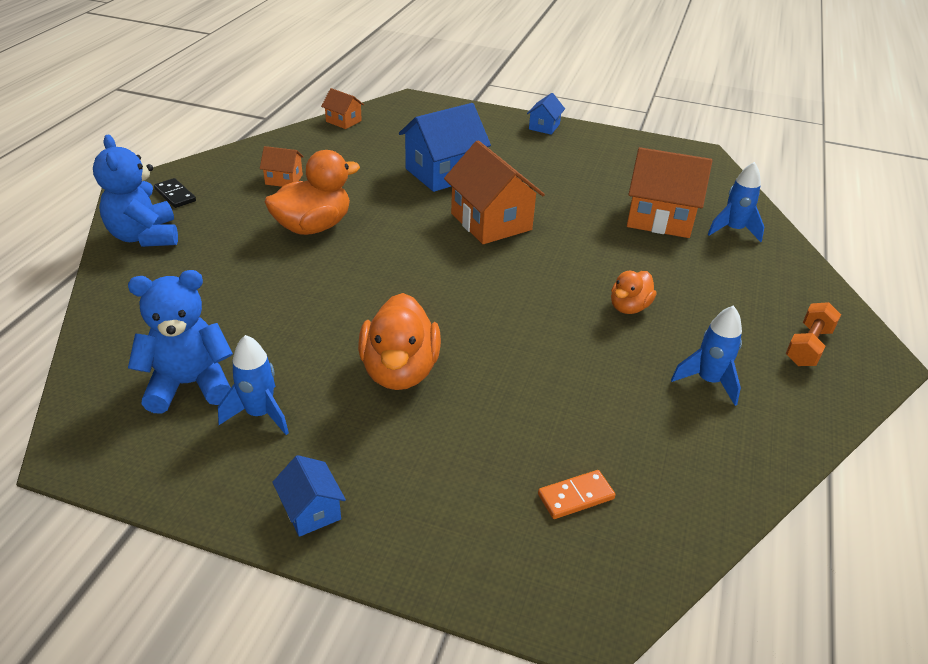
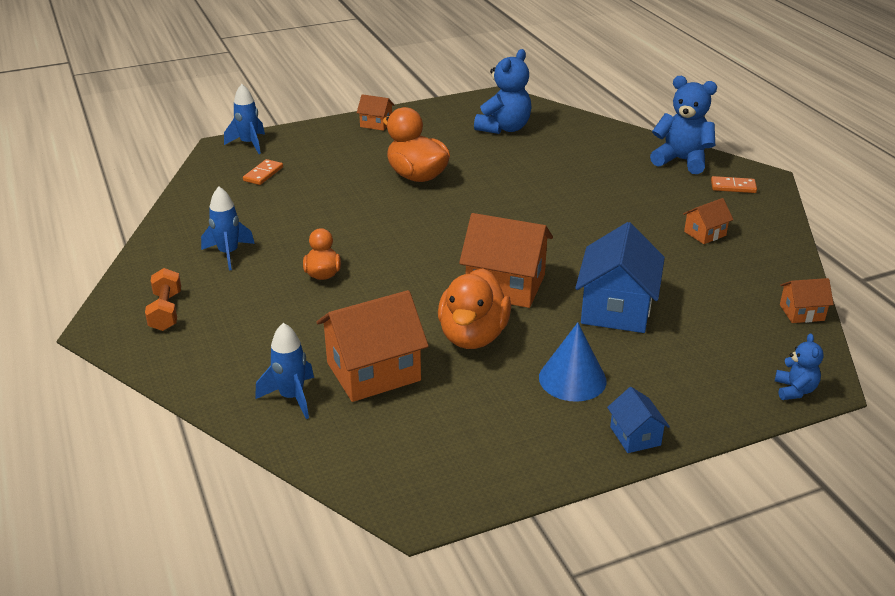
camera: 140 degrees right, 5 degrees down
black domino [154,178,196,208] -> orange domino [711,176,757,193]
blue rocket [218,335,289,435] -> blue rocket moved to [224,84,265,154]
orange duck [264,150,360,235] -> orange duck moved to [438,268,511,349]
blue house [272,455,346,537] -> orange house [357,94,394,131]
none -> blue cone [539,322,607,402]
none -> blue teddy bear [775,333,824,400]

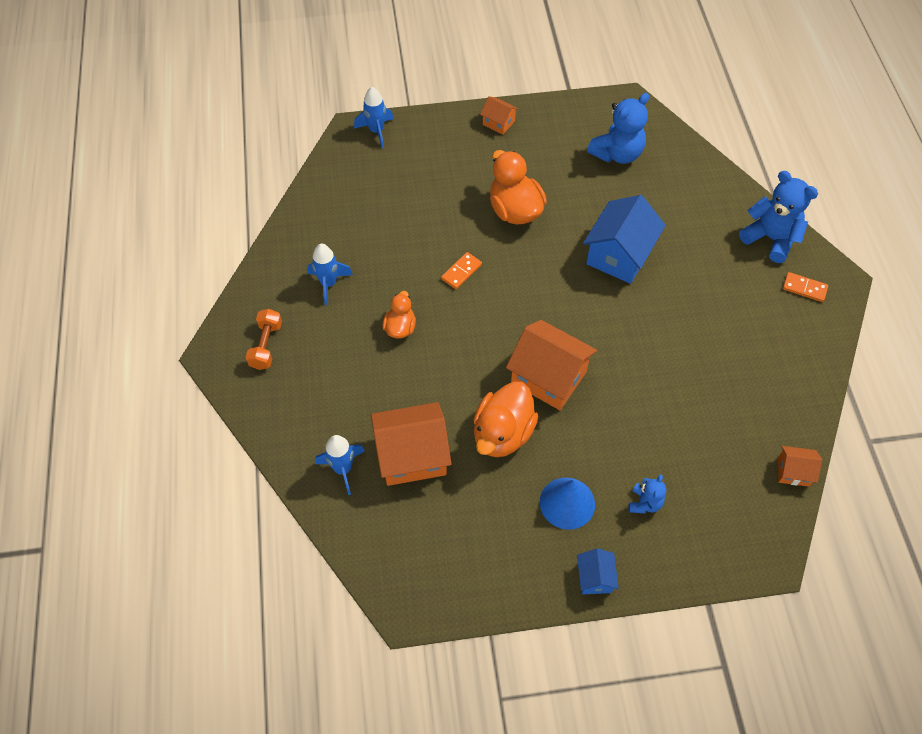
camera: 15 degrees right, 25 degrees up
orange domino [243,159,283,185] -> orange domino moved to [441,252,482,289]
blue house [575,222,665,333] -> blue house moved to [583,195,666,284]
orange house [683,198,733,244] -> none
blue teddy bear [775,333,824,400] -> blue teddy bear moved to [629,474,666,513]

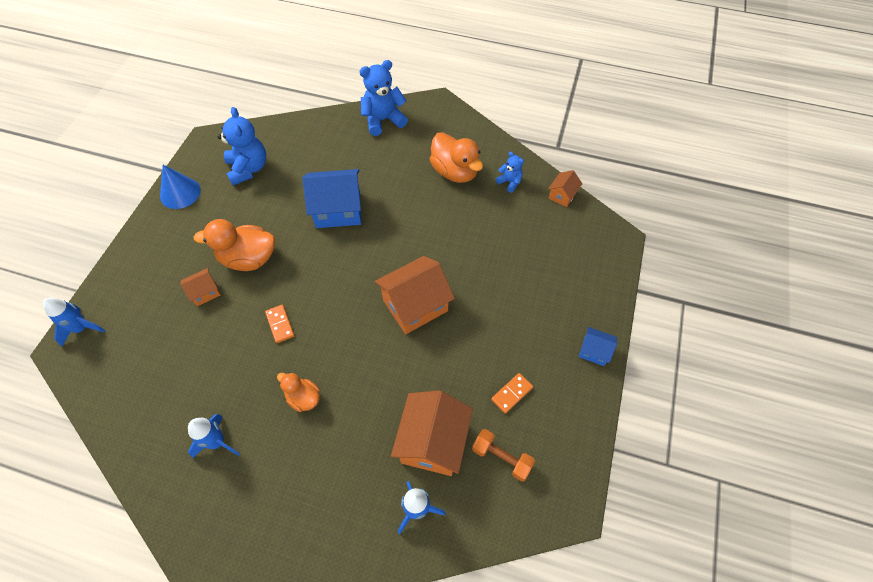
camera: 65 degrees left, 0 degrees up
orange dumbbell [246,309,282,370] -> orange dumbbell moved to [472,429,535,481]
orange duck [473,381,538,457] -> orange duck moved to [430,132,483,183]
orange house [480,96,519,135] -> orange house moved to [181,268,220,306]
blue cone [540,477,595,530] -> blue cone moved to [160,165,201,209]
blue house [583,195,666,284] -> blue house turned 60 degrees counterclockwise [302,169,361,228]
blue teddy bear [629,474,666,513] -> blue teddy bear moved to [496,152,524,193]
orange domino [783,272,828,302] -> orange domino moved to [491,373,533,414]

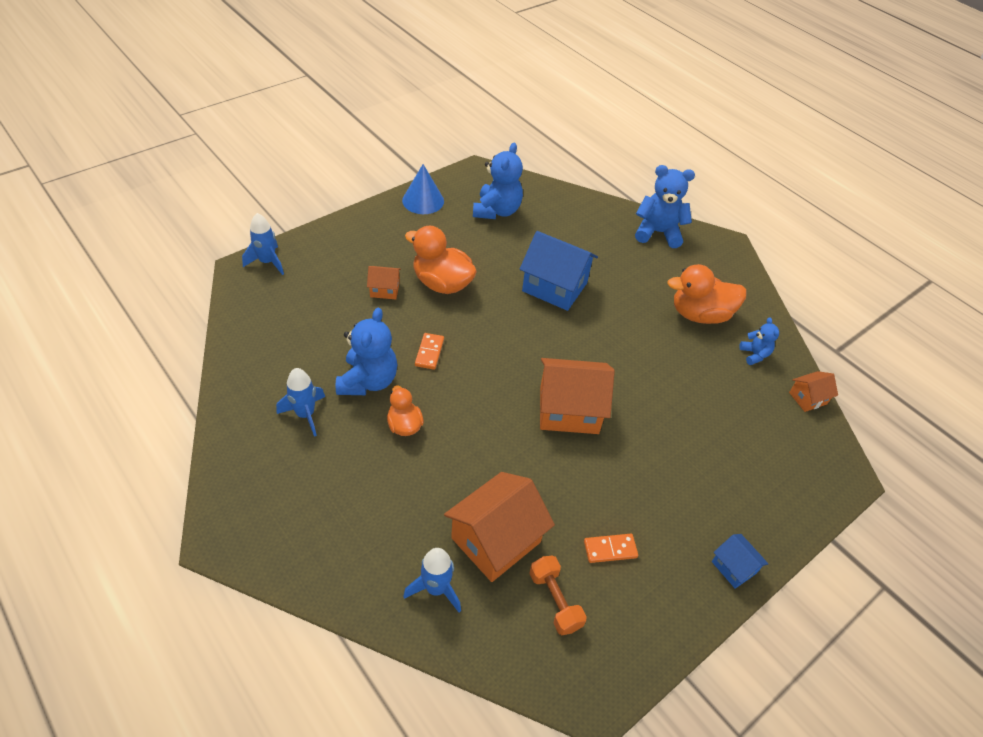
camera: 30 degrees right, 10 degrees down
orange duck [430,132,483,183] -> orange duck turned 90 degrees clockwise [667,264,747,324]
none -> blue teddy bear [336,308,397,395]

